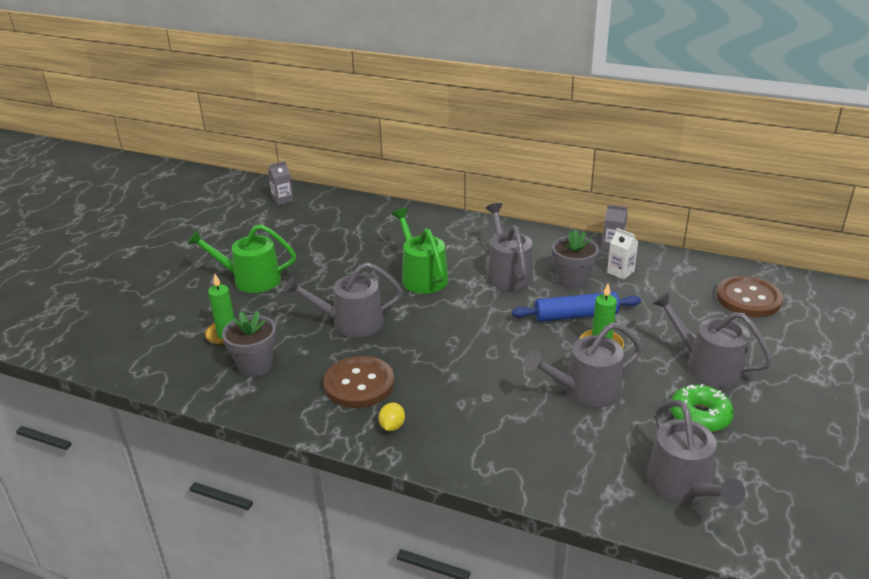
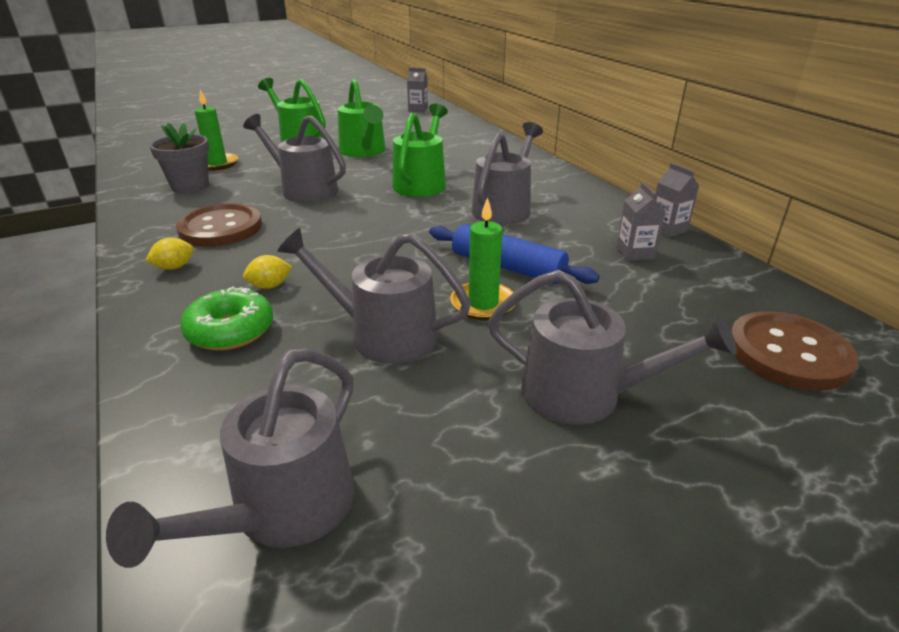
camera: 40 degrees right, 0 degrees up
grey flower pot [552,229,599,289] -> none
white carton [607,228,638,280] -> grey carton [616,182,665,261]
grey watering can [652,292,773,388] -> grey watering can turned 120 degrees clockwise [488,270,737,425]
green donut [670,384,734,432] -> green donut moved to [180,286,273,350]
none -> yellow lemon [243,255,292,289]
none -> green watering can [338,79,386,157]

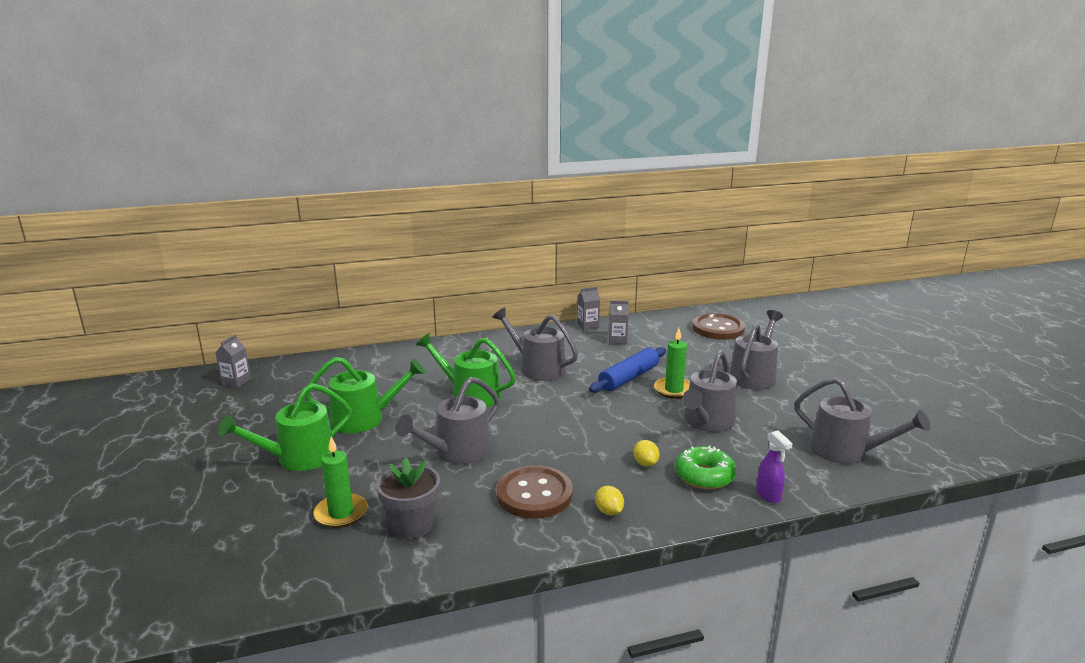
camera: 80 degrees left, 10 degrees down
none -> purple spray bottle [757,430,793,503]

